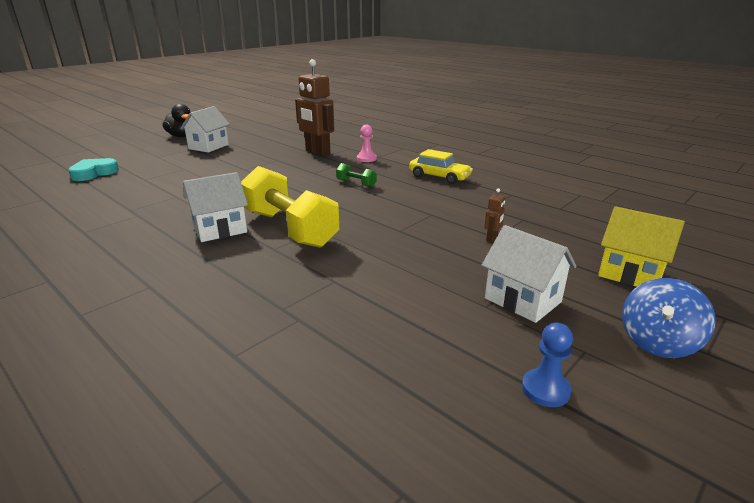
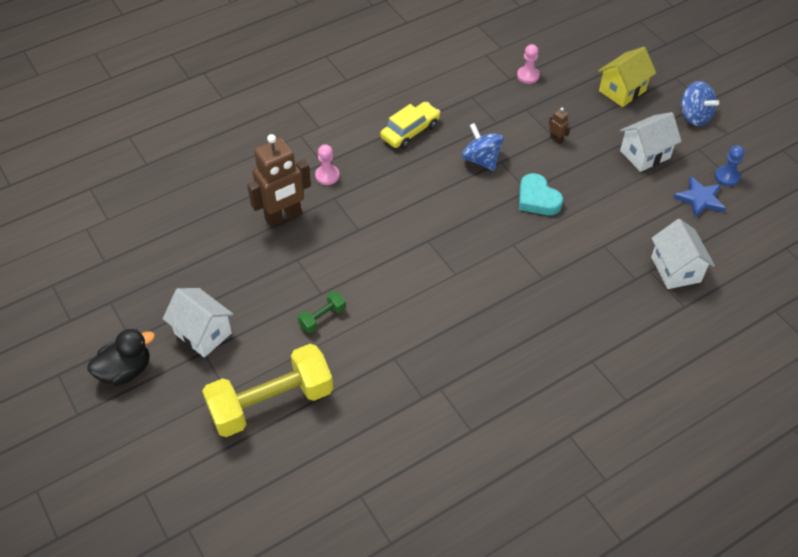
camera: 75 degrees left, 25 degrees up
turquoise heart [68,158,119,181] -> turquoise heart moved to [519,173,563,215]
white house [183,172,248,242] -> white house moved to [651,219,715,289]
yellow dumbbell [241,166,339,248] -> yellow dumbbell moved to [202,344,333,437]
green dumbbell [336,163,377,188] -> green dumbbell moved to [297,291,346,333]
none -> blue spinning top [462,123,504,171]
none -> pink pawn [517,44,540,84]
none -> blue star [673,176,726,218]

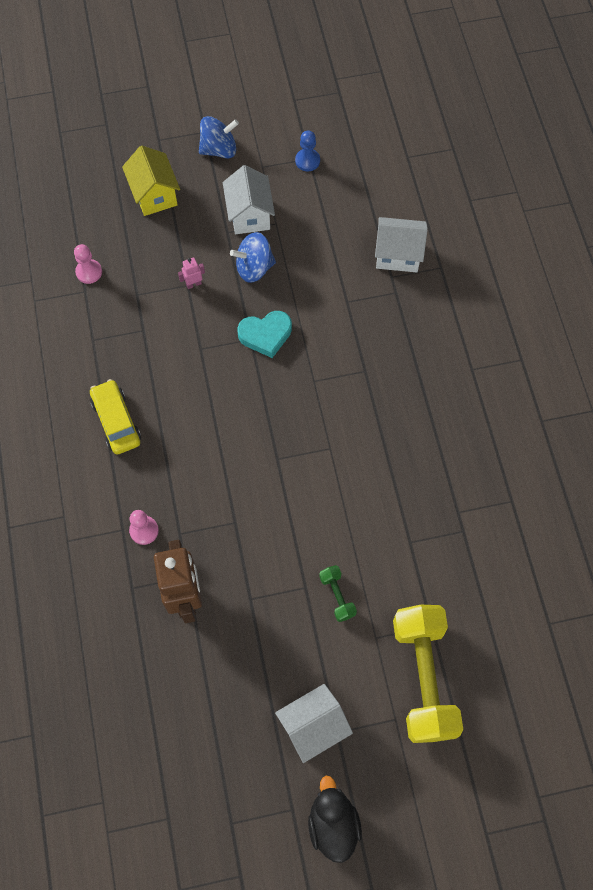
camera: 70 degrees left, 15 degrees up
blue spinning top [462,123,504,171] -> blue spinning top moved to [230,232,276,283]
brown robot [549,107,570,144] -> pink robot [178,257,205,289]
blue star [673,176,726,218] -> none

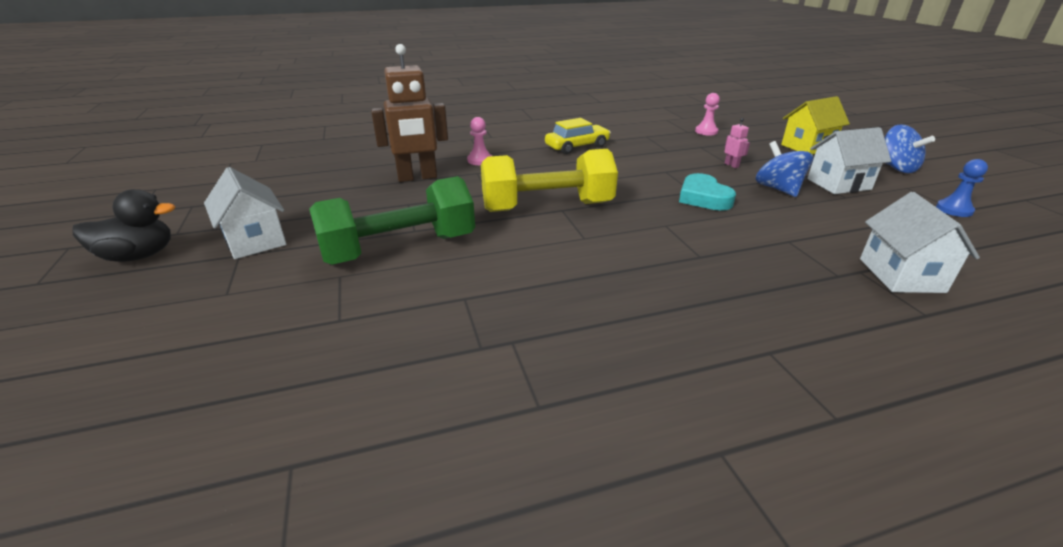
camera: 85 degrees right, 35 degrees down
green dumbbell [319,565,357,622] -> green dumbbell [309,176,475,265], size x2.34
yellow dumbbell [393,605,463,743] -> yellow dumbbell moved to [481,149,618,212]

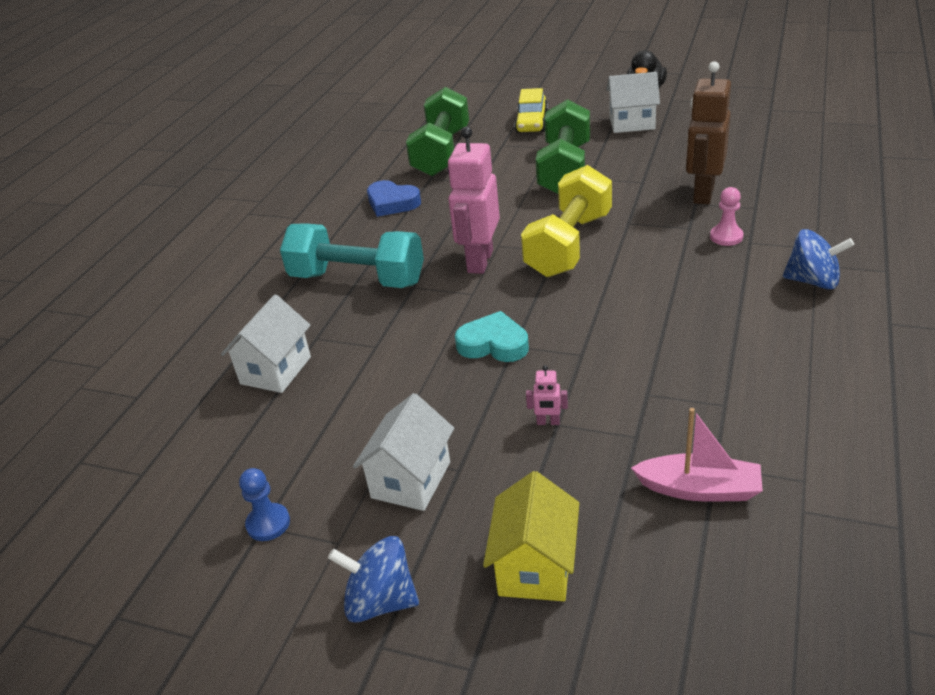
camera: 130 degrees right, 5 degrees up
yellow car [545,118,611,154] -> yellow car moved to [514,88,548,133]
pink pawn [695,93,720,135] -> pink boat [631,408,763,502]
blue spinning top [756,141,813,197] -> blue spinning top moved to [783,229,854,290]
white house [860,192,980,293] -> white house turned 75 degrees clockwise [221,295,311,393]
none -> turquoise dumbbell [280,223,424,288]
none -> blue heart [367,180,421,217]
none -> green dumbbell [406,87,469,176]
none -> pink robot [447,127,500,274]

